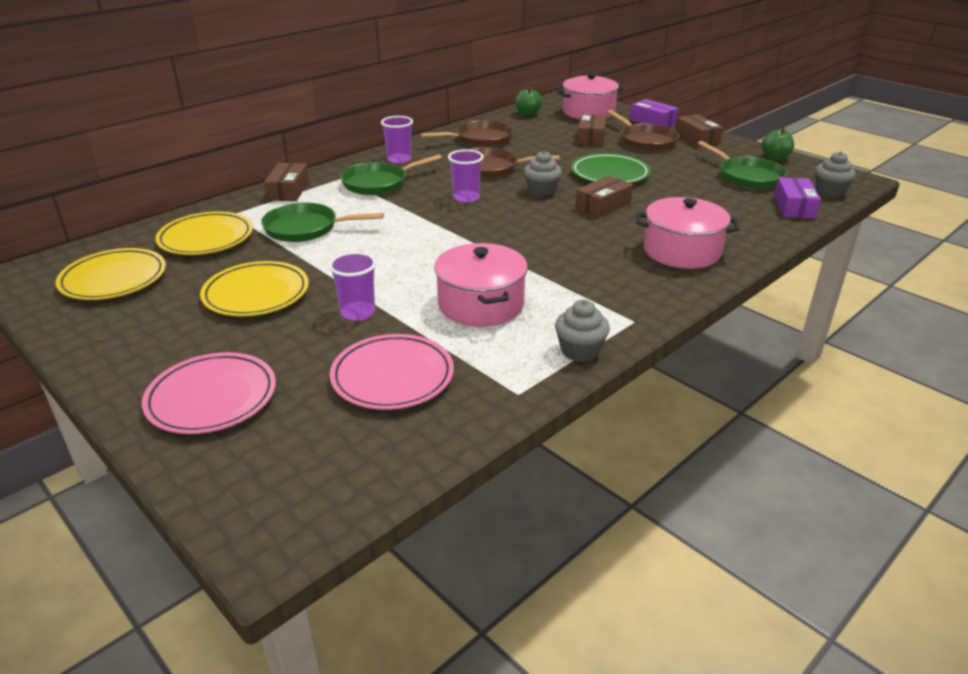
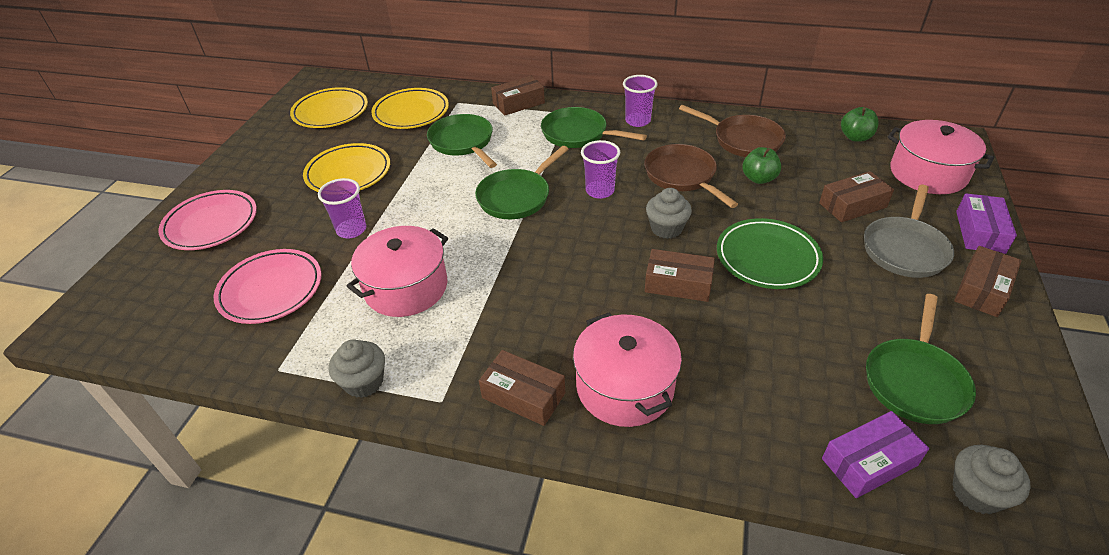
camera: 60 degrees right, 10 degrees up
brown pan [607,110,679,151] -> grey pan [864,185,954,278]
green apple [762,128,794,160] -> green apple moved to [742,147,781,184]
none -> green pan [475,146,568,219]
none -> brown box [479,350,565,426]

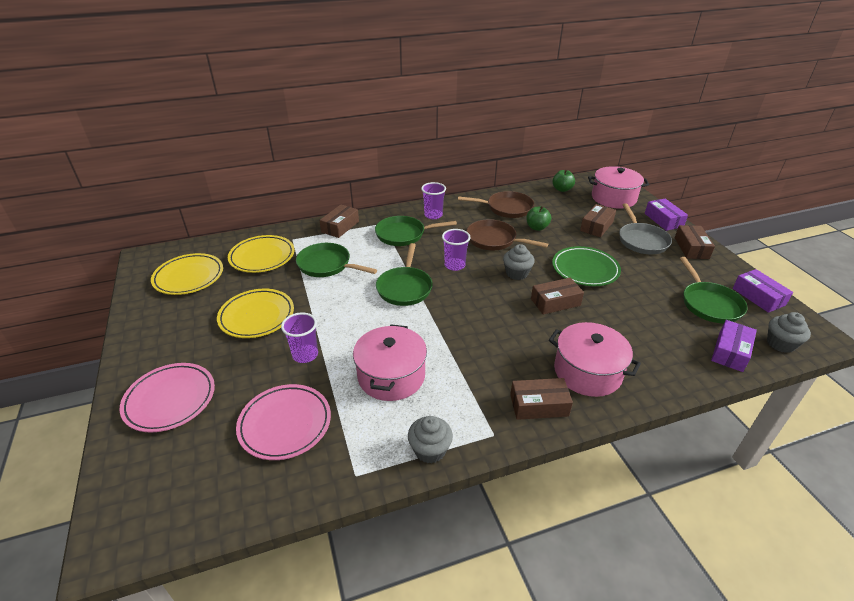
camera: 35 degrees left, 5 degrees down
none -> purple box [733,269,793,313]

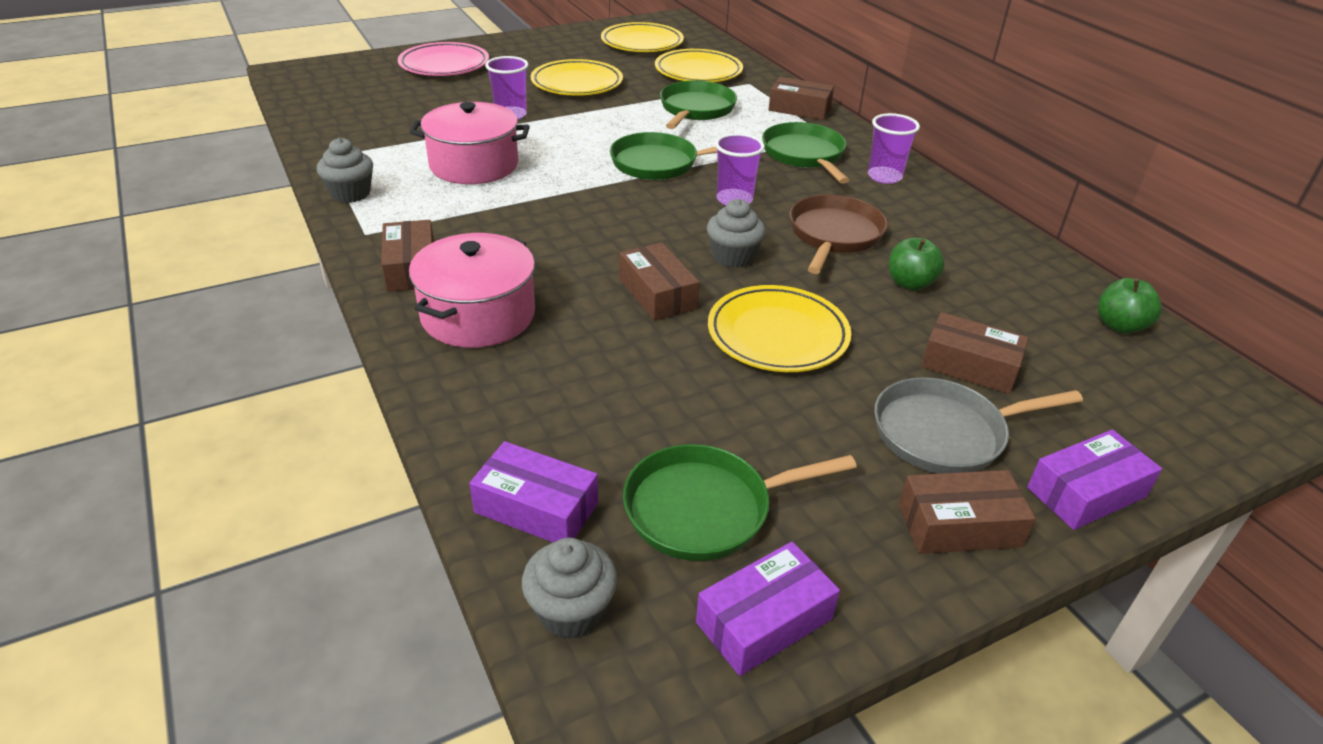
camera: 80 degrees right, 0 degrees up
pink plate [236,384,331,460] -> none
brown pan [458,191,534,218] -> none
green plate [552,246,621,286] -> yellow plate [708,285,851,372]
pink pot [588,166,649,209] -> none

